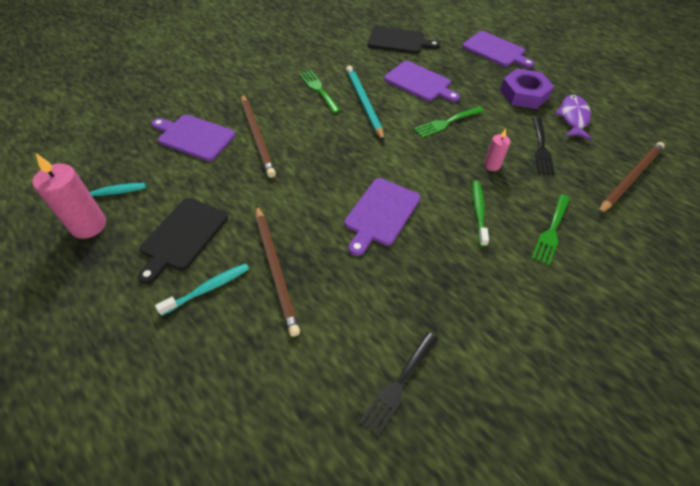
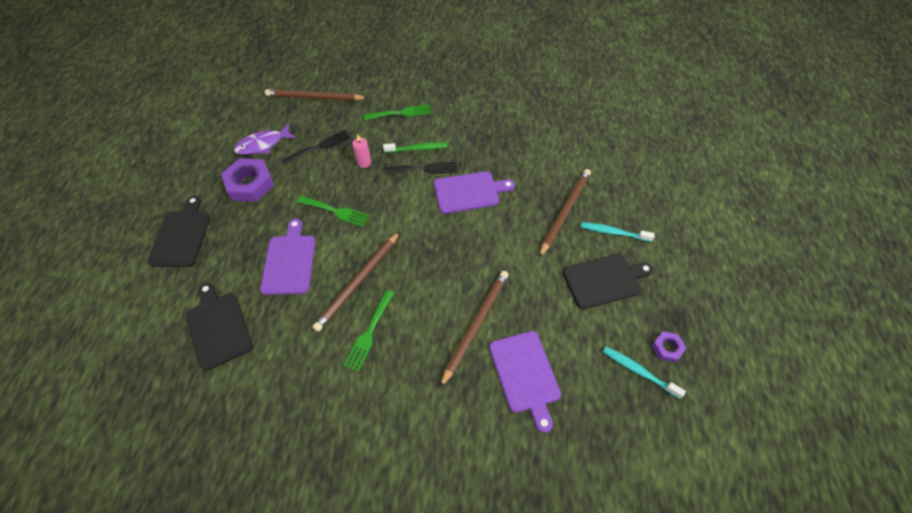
camera: 130 degrees left, 5 degrees up
pink candle [33,153,106,239] -> purple nut [652,331,686,362]
turquoise pencil [346,66,384,141] -> brown pencil [313,231,400,332]
black fork [359,332,438,437] -> black fork moved to [385,161,457,174]
purple cutting board [462,31,535,68] -> black cutting board [147,195,211,267]
green toothbrush [472,181,489,247] -> green toothbrush turned 150 degrees counterclockwise [383,142,447,153]

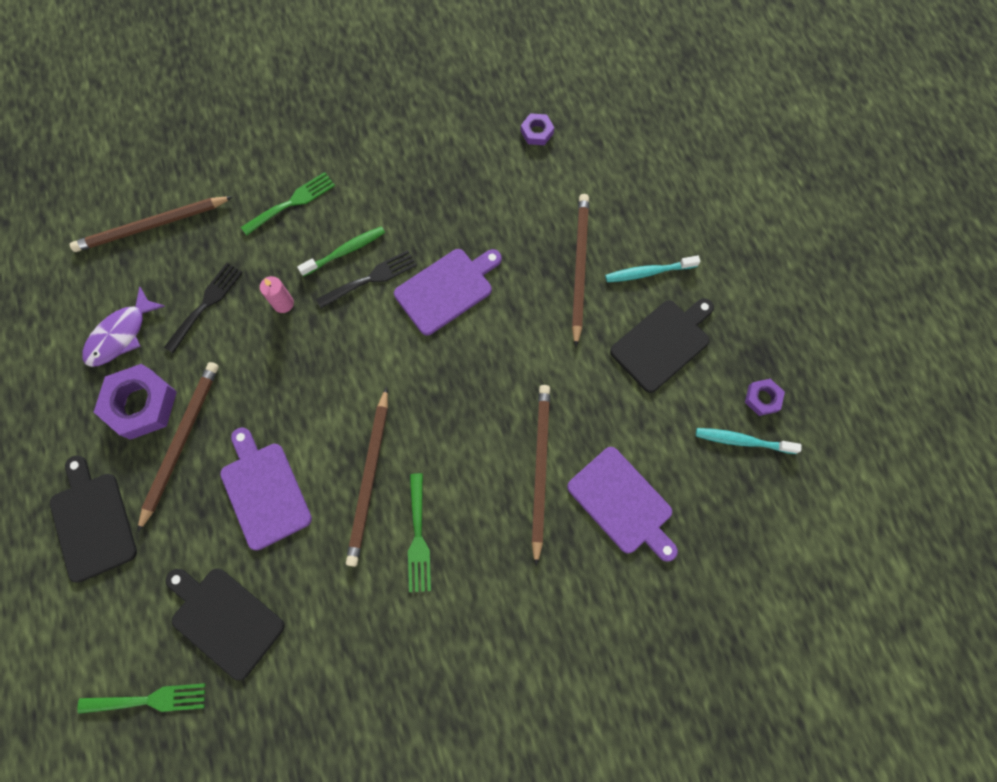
camera: 25 degrees left, 15 degrees up
green fork [297,196,370,227] -> green fork moved to [77,683,205,714]
none -> brown pencil [137,362,219,532]
none -> purple nut [521,113,554,145]

